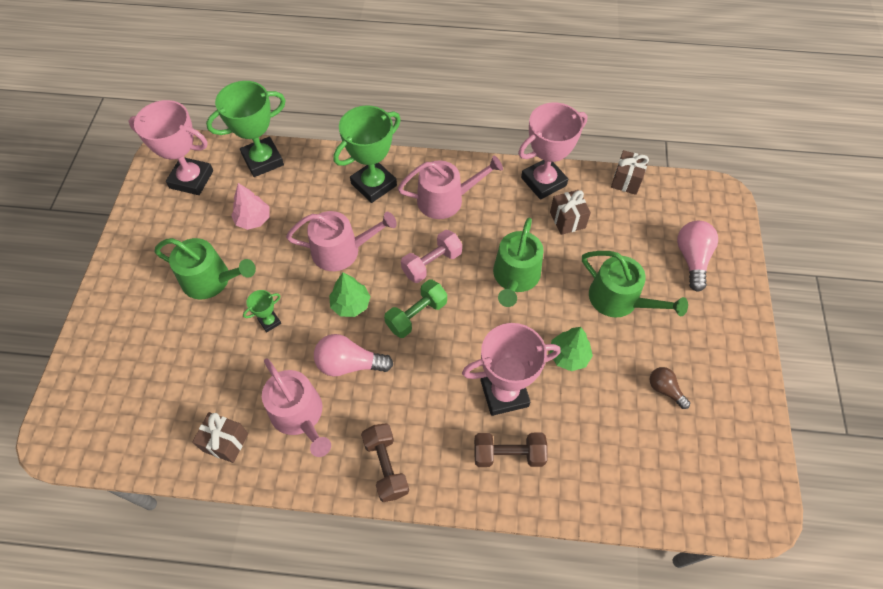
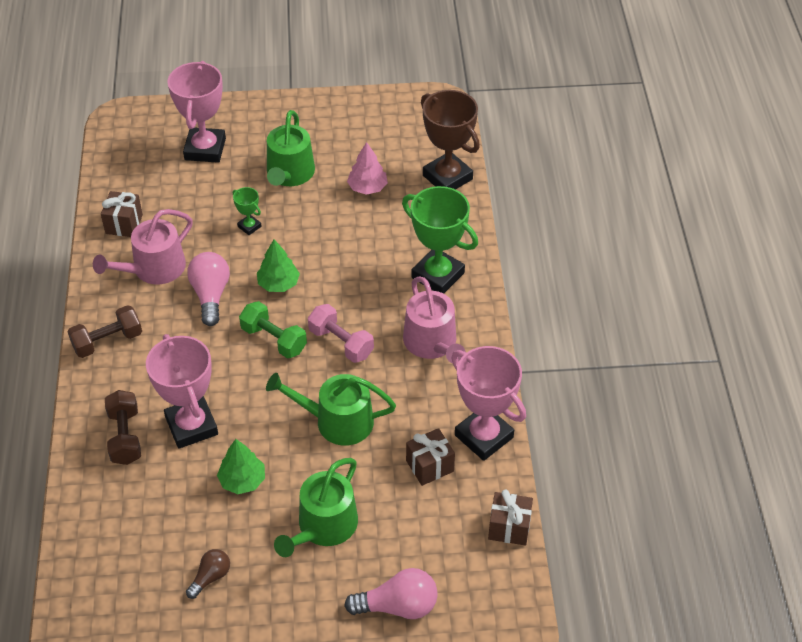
camera: 80 degrees right, 10 degrees down
pink trophy [128,100,213,195] -> pink trophy moved to [167,61,226,163]
green trophy [206,81,286,177] -> brown trophy [421,90,480,190]
pink watering can [286,211,397,271] -> none

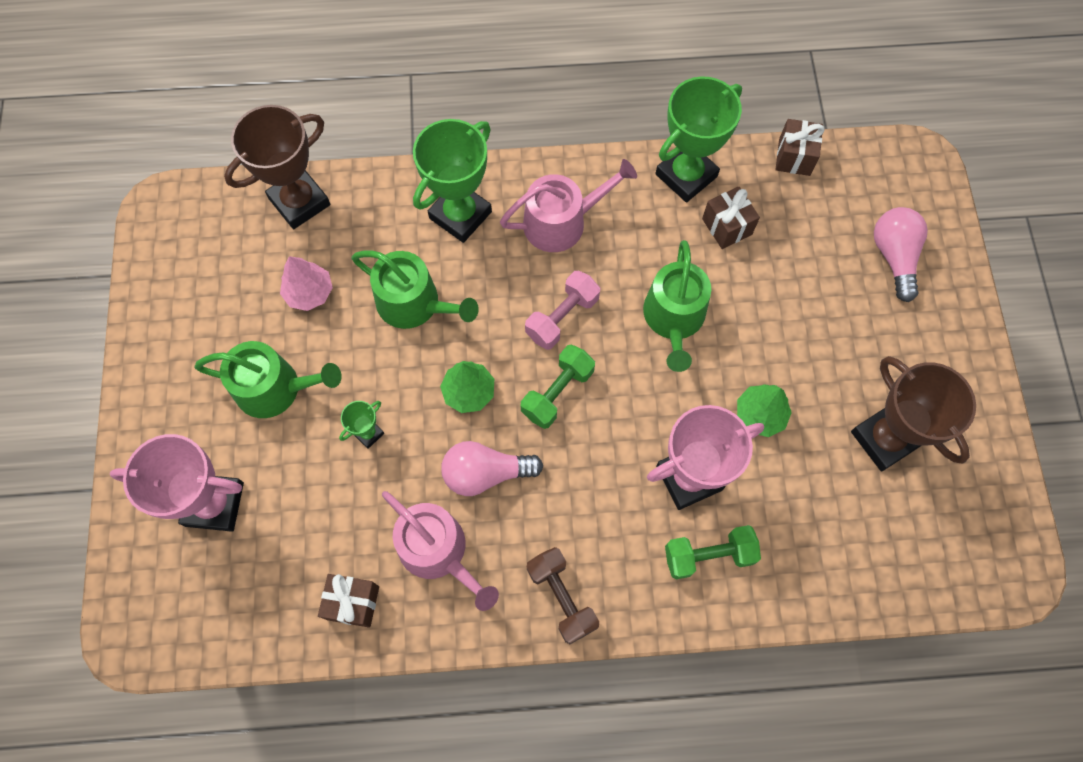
camera: 90 degrees left, 20 degrees up
brown dumbbell [105,390,141,465] -> green dumbbell [665,525,761,579]
brown light bulb [186,549,230,599] -> brown trophy [851,356,976,472]
green watering can [274,458,358,557] -> green watering can moved to [351,251,479,329]
pink trophy [451,346,526,461] -> green trophy [655,76,742,203]

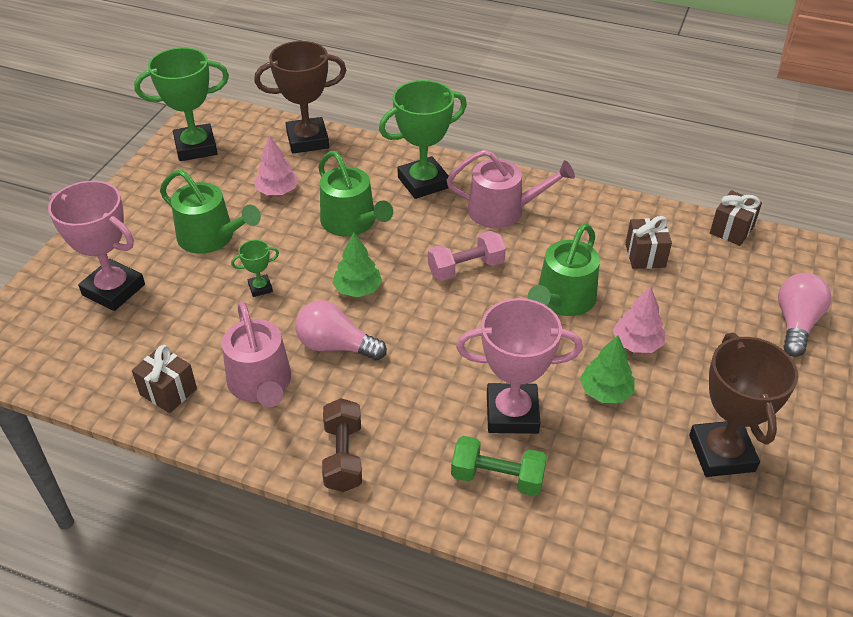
camera: 25 degrees right, 25 degrees down
green dumbbell [521,344,595,429] -> none
green trophy [655,76,742,203] -> green trophy moved to [134,47,229,161]
none -> pink tree [613,287,665,353]

